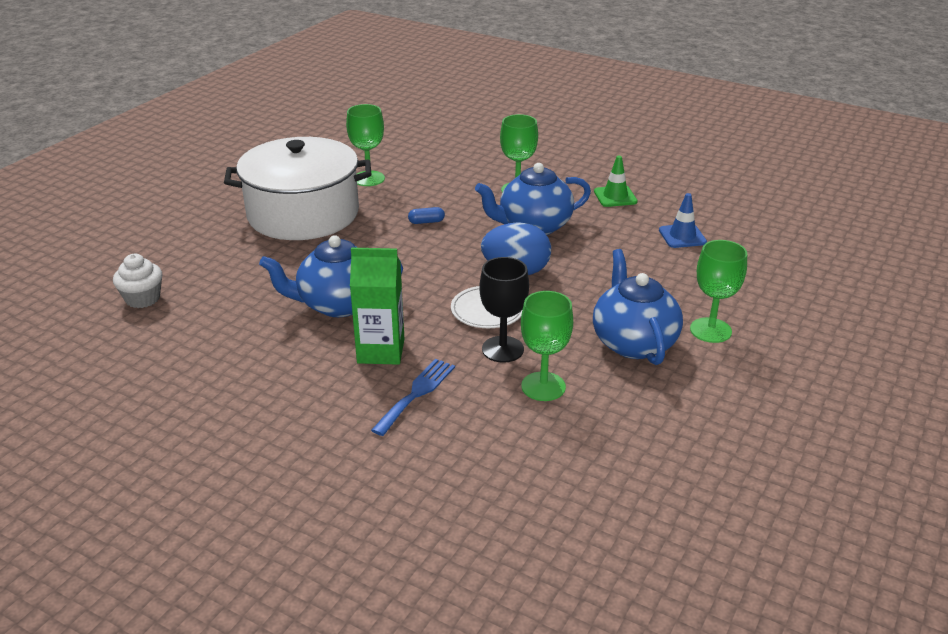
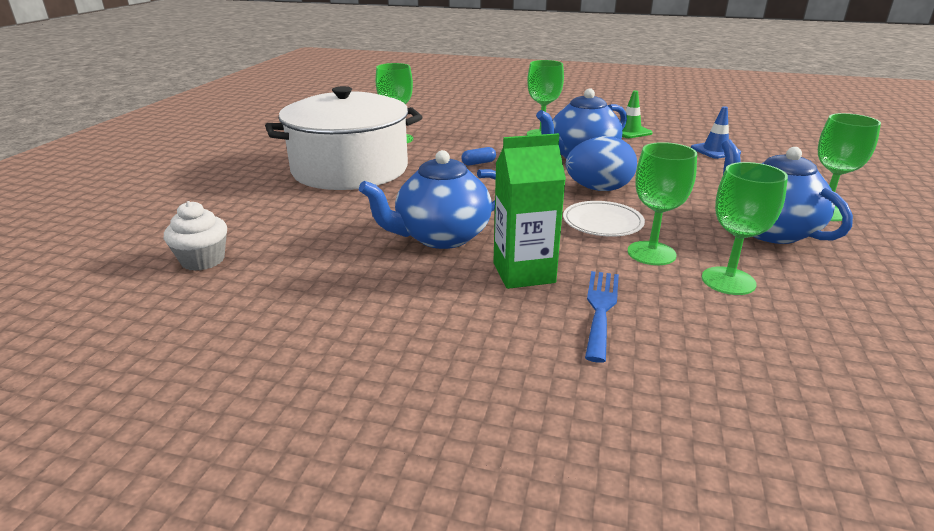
camera: 15 degrees left, 5 degrees down
black goblet [479,257,529,363] -> green goblet [627,142,697,265]

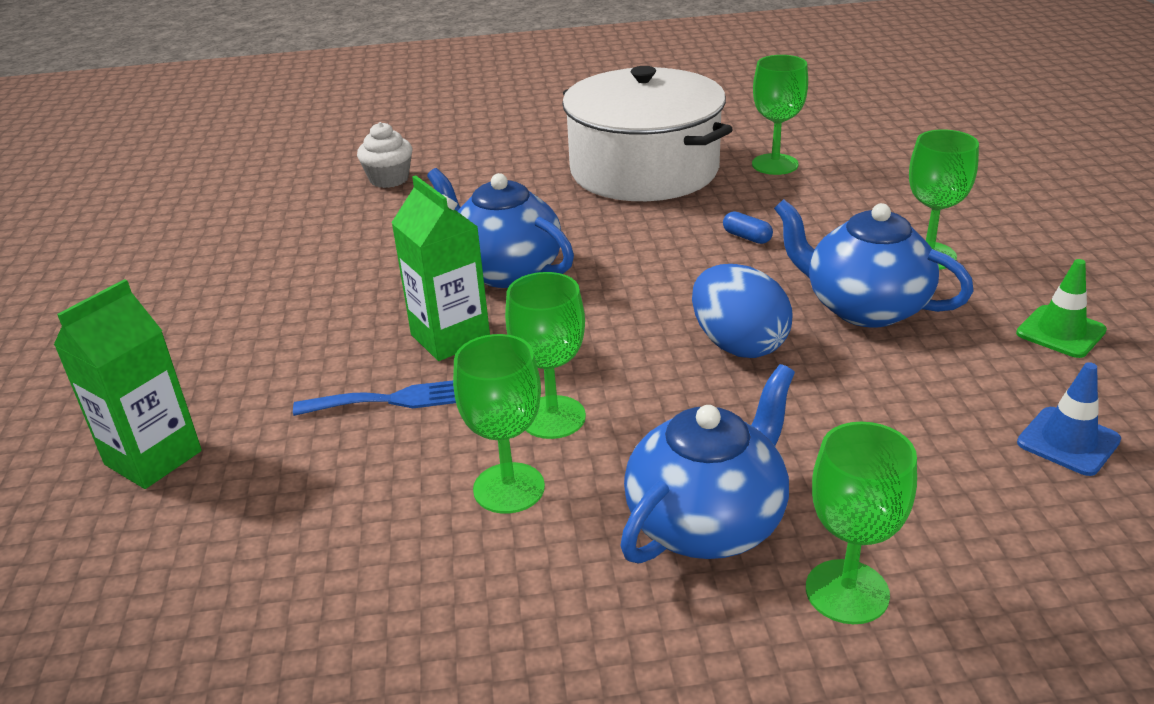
camera: 70 degrees right, 5 degrees up
white plate [563,201,645,237] -> none
none -> green carton [54,279,202,489]

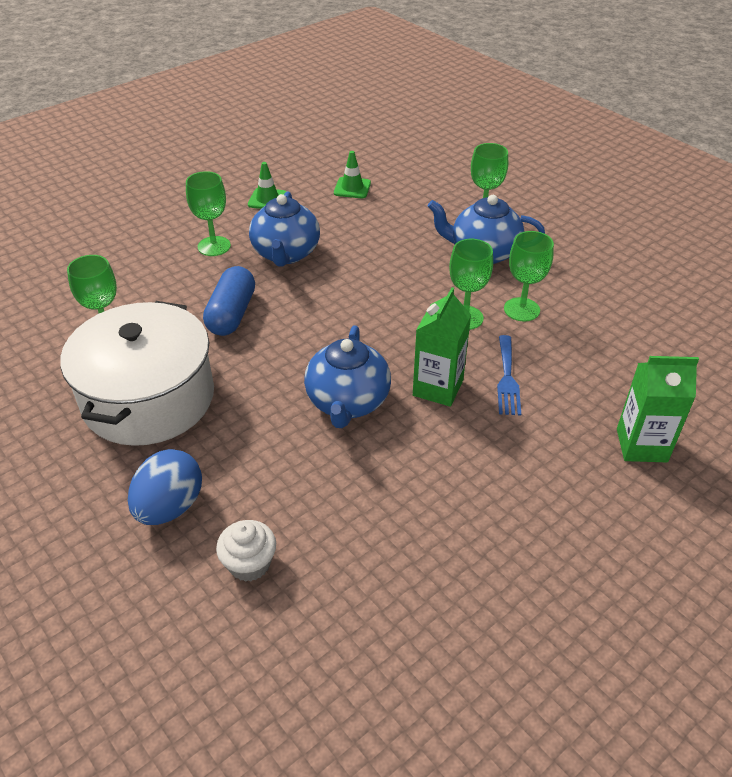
camera: 125 degrees left, 10 degrees up
blue fork [293,380,456,416] -> blue fork turned 135 degrees counterclockwise [497,335,521,415]
blue egg [692,264,793,358] -> blue egg moved to [128,449,202,525]
blue capsule [723,211,773,244] -> blue capsule [203,266,255,336], size x2.29
blue traffic cone [1017,362,1121,476] -> green traffic cone [334,151,371,198]

